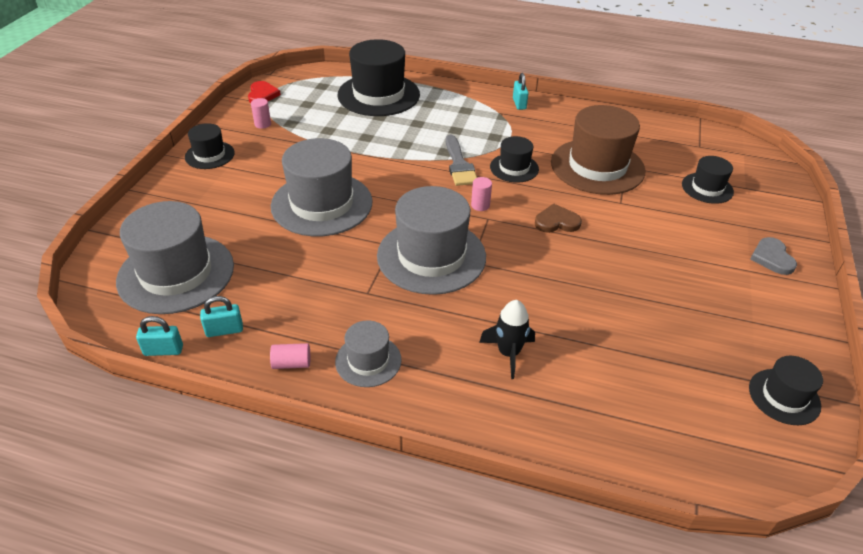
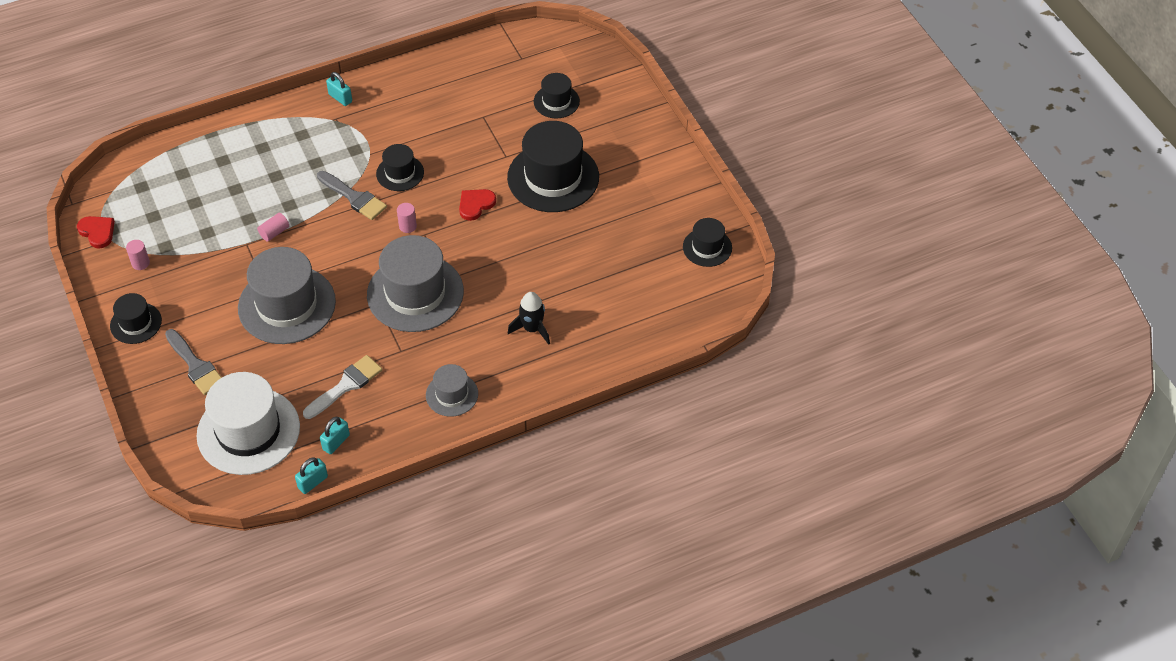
camera: 40 degrees left, 10 degrees up
grey hat [116,201,234,314] -> white hat [196,372,300,475]
pink cylinder [270,343,310,369] -> pink cylinder moved to [257,213,289,242]
black hat [337,39,420,116] -> black hat moved to [507,121,599,212]
brown heart [535,204,582,233] -> red heart [459,189,496,221]
brown hat [551,105,645,195] -> none
grey heart [750,237,797,275] -> none
none -> grey brush [165,329,222,395]
none -> white brush [303,355,382,419]

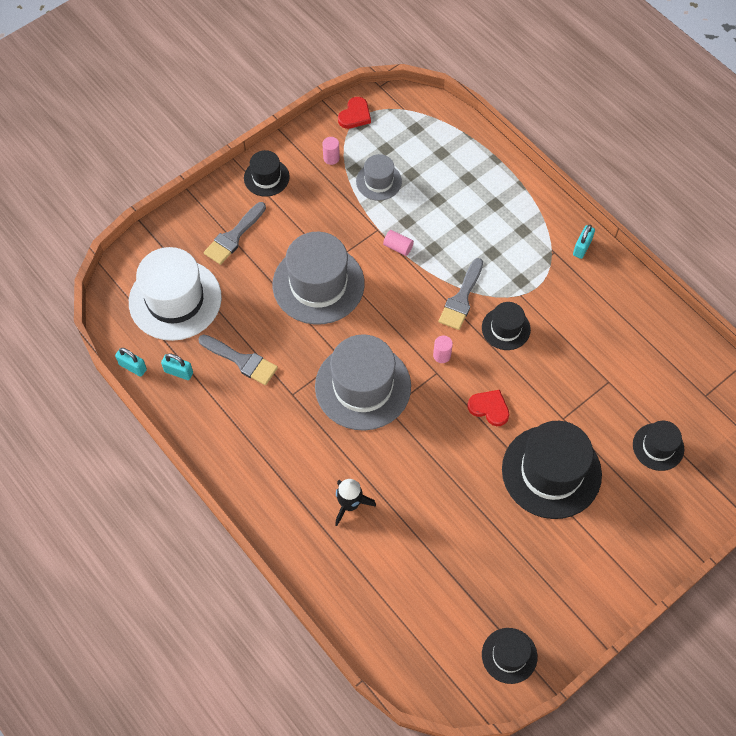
camera: 75 degrees right, 10 degrees up
white brush [303,355,382,419] -> grey brush [198,334,278,385]
grey hat [426,364,478,417] -> grey hat moved to [356,154,402,201]

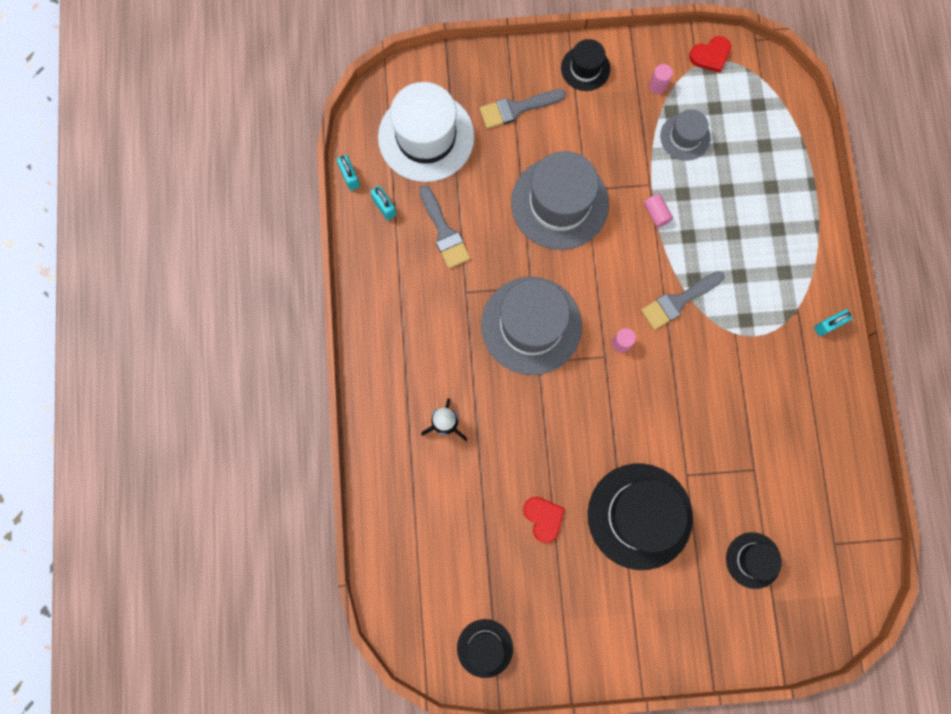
camera: 35 degrees right, 15 degrees up
red heart [467,390,510,426] -> red heart moved to [523,497,565,543]
black hat [482,302,531,350] -> none

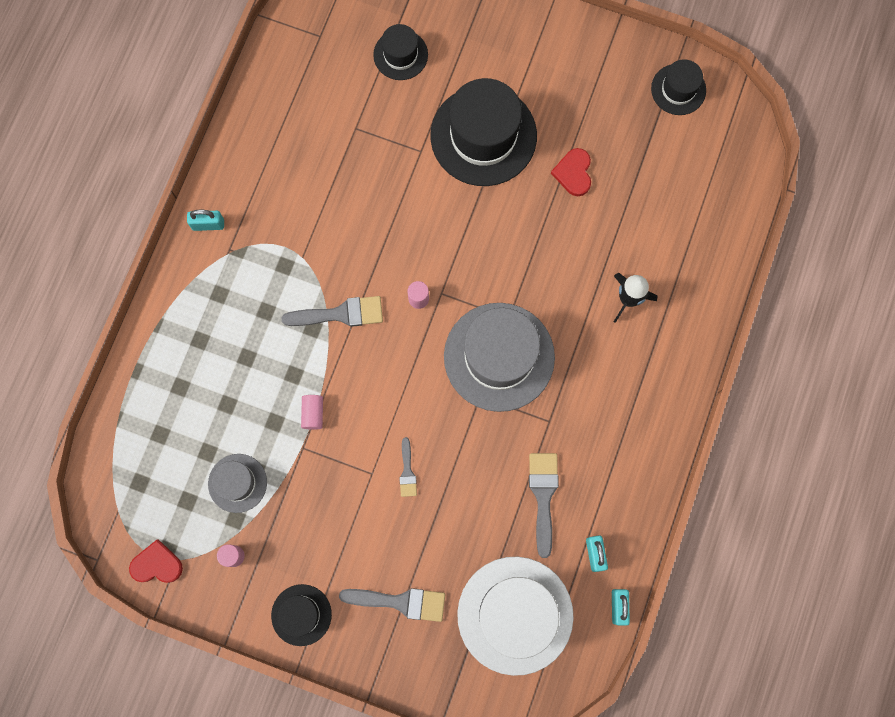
camera: 155 degrees left, 0 degrees up
grey hat [511,151,609,250] -> grey brush [399,437,417,497]

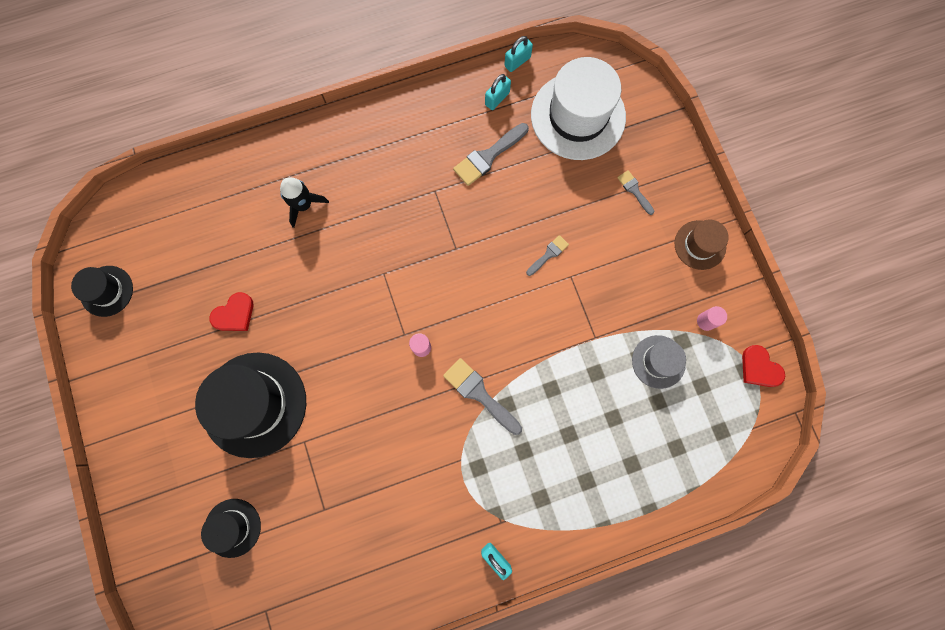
camera: 130 degrees left, 0 degrees up
black hat [271,584,332,646] -> brown hat [675,220,729,270]
pink cylinder [301,395,323,430] -> none
grey brush [339,588,445,622] -> grey brush [617,170,654,215], size x0.57
grey hat [444,303,555,412] -> none

